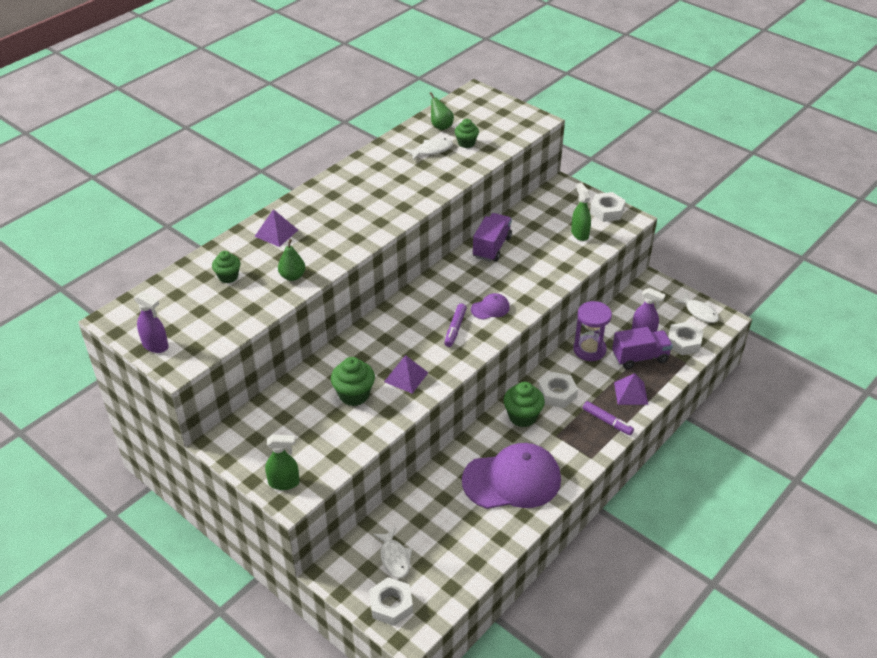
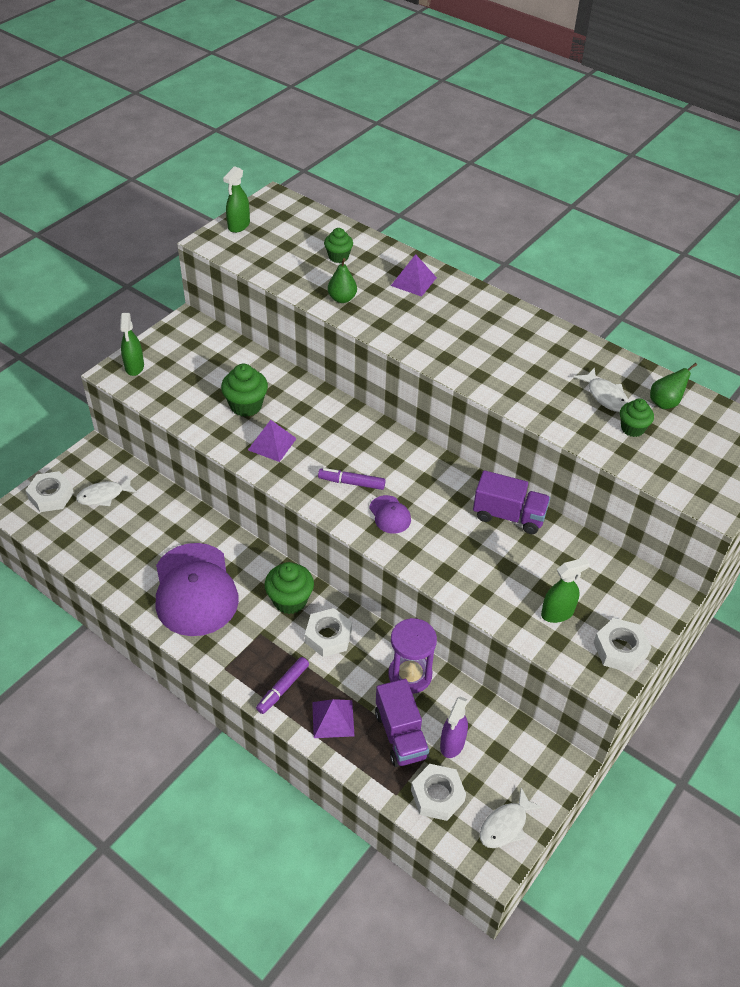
camera: 85 degrees right, 5 degrees up
purple spray bottle [134,291,169,353] -> green spray bottle [223,166,250,233]

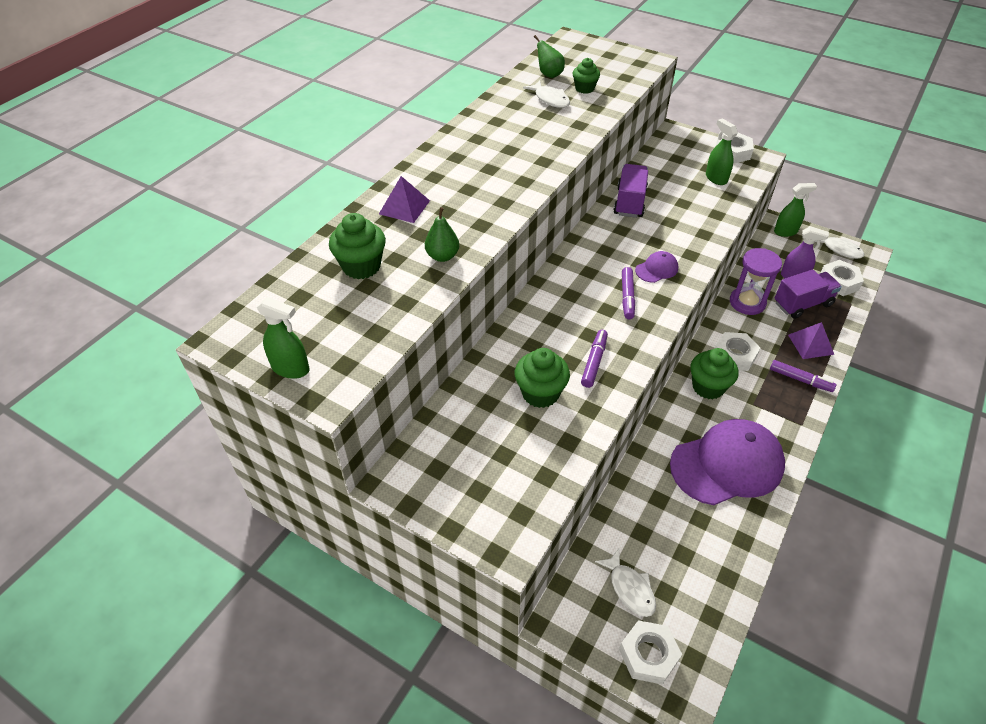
camera: 95 degrees left, 0 degrees up
green spray bottle [120,313,144,376] -> green spray bottle moved to [774,183,817,237]
purple pyramid [248,420,297,462] -> purple marker [581,330,608,388]
green cupcake [324,228,353,263] -> green cupcake [329,213,386,279], size x1.53
white fish [574,368,629,412] -> white fish turned 90 degrees clockwise [523,80,570,108]

